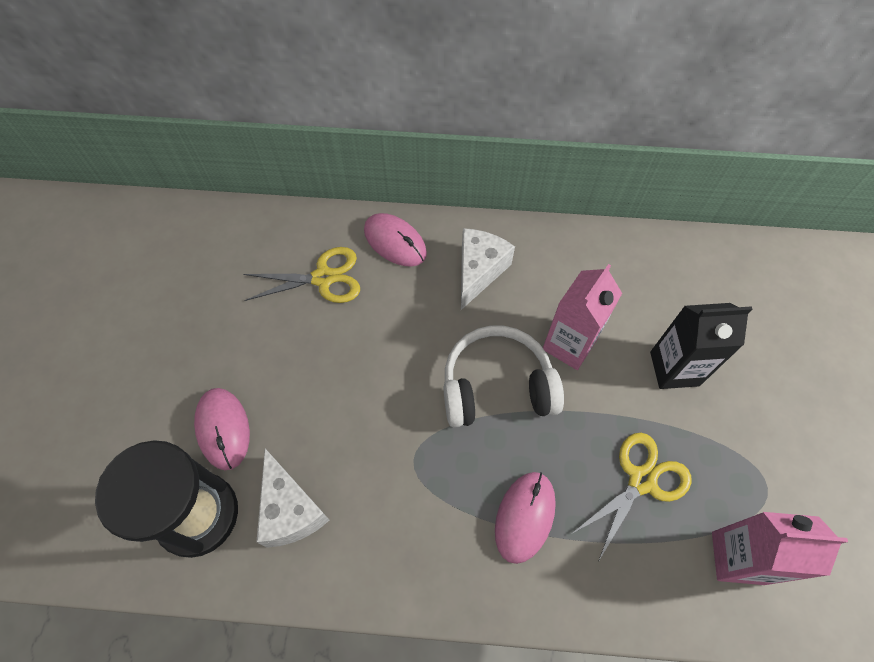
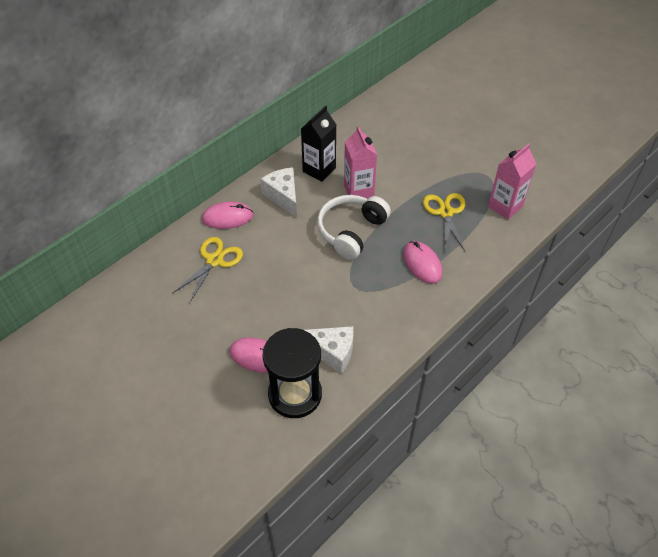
camera: 50 degrees left, 10 degrees down
black carton [650,303,752,389] -> black carton moved to [301,106,336,182]

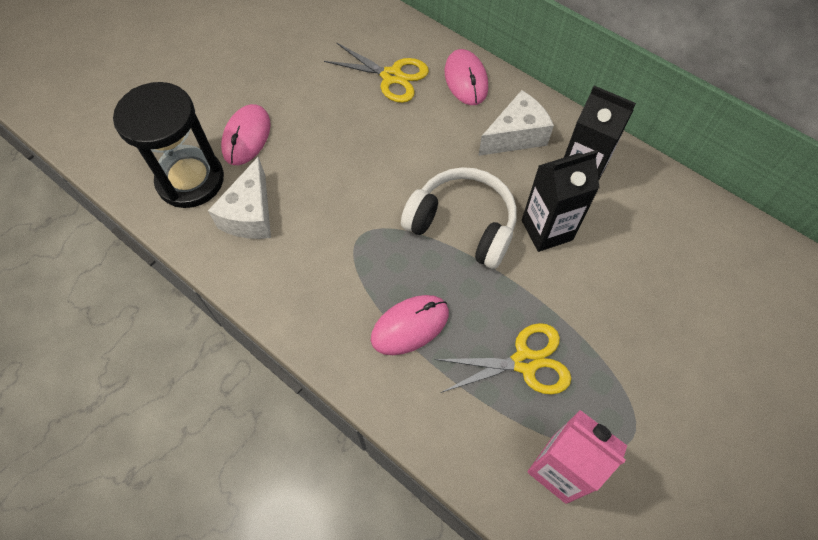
camera: 85 degrees right, 10 degrees up
pink carton [344,126,377,199] -> black carton [522,150,600,252]

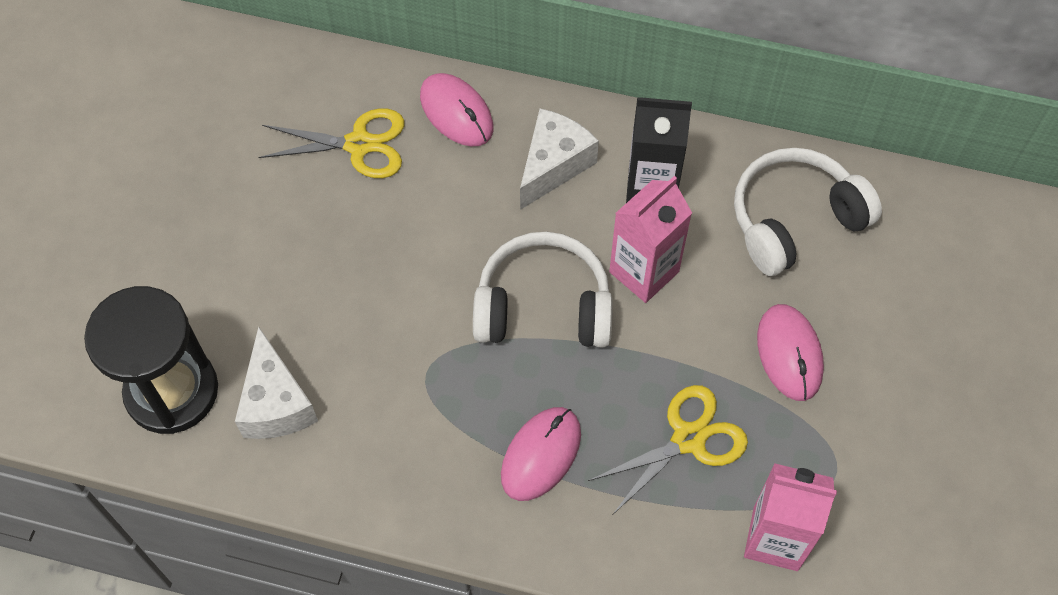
camera: 25 degrees left, 0 degrees up
pink mouse [221,104,271,165] -> pink mouse moved to [757,304,824,401]
black carton [522,150,600,252] -> pink carton [609,176,692,303]
none -> white headphones [734,148,882,276]

